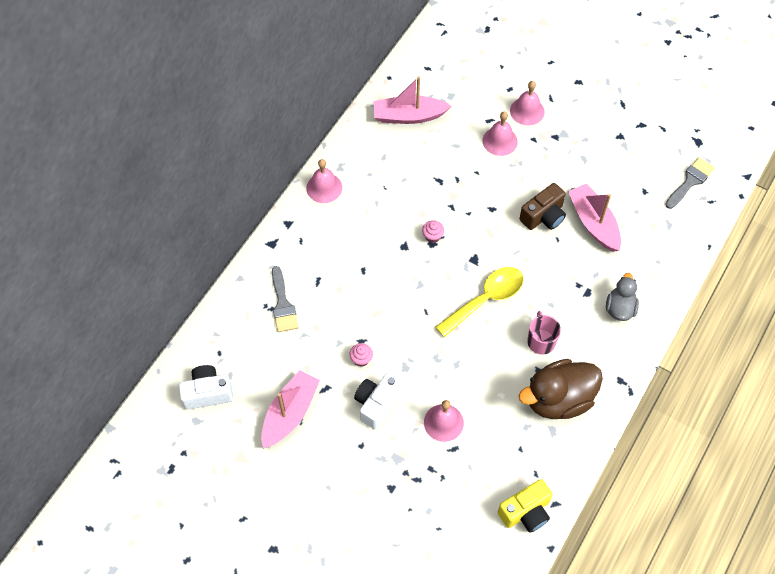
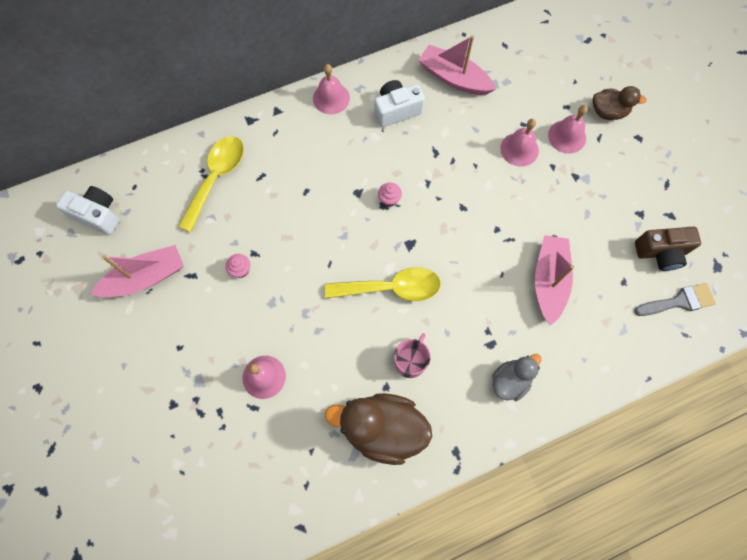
camera: 35 degrees right, 10 degrees up
grey brush [272,266,298,332] -> yellow spoon [178,136,244,232]
white camera [354,373,402,429] -> white camera moved to [374,80,425,127]
yellow camera [498,479,553,532] -> none
brown camera [519,183,566,230] -> brown camera moved to [635,227,701,271]
none -> brown duck [592,86,647,120]

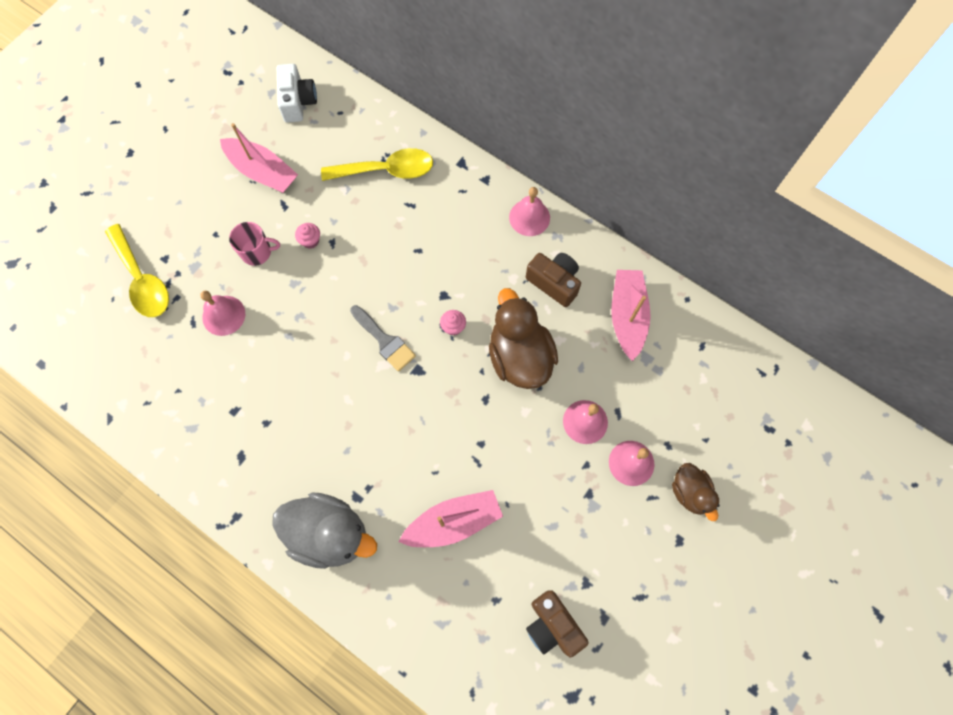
camera: 60 degrees right, 0 degrees up
yellow spoon [325,267,441,301] -> yellow spoon moved to [105,224,169,317]
brown duck [325,393,432,465] -> brown duck moved to [489,288,558,389]
white camera [374,80,425,127] -> brown camera [526,253,581,307]
pink mug [394,333,431,378] -> pink mug moved to [229,222,280,266]
grey duck [492,354,542,401] -> grey duck [272,492,377,569], size x1.74
grey brush [634,283,716,316] -> grey brush moved to [350,305,416,372]

